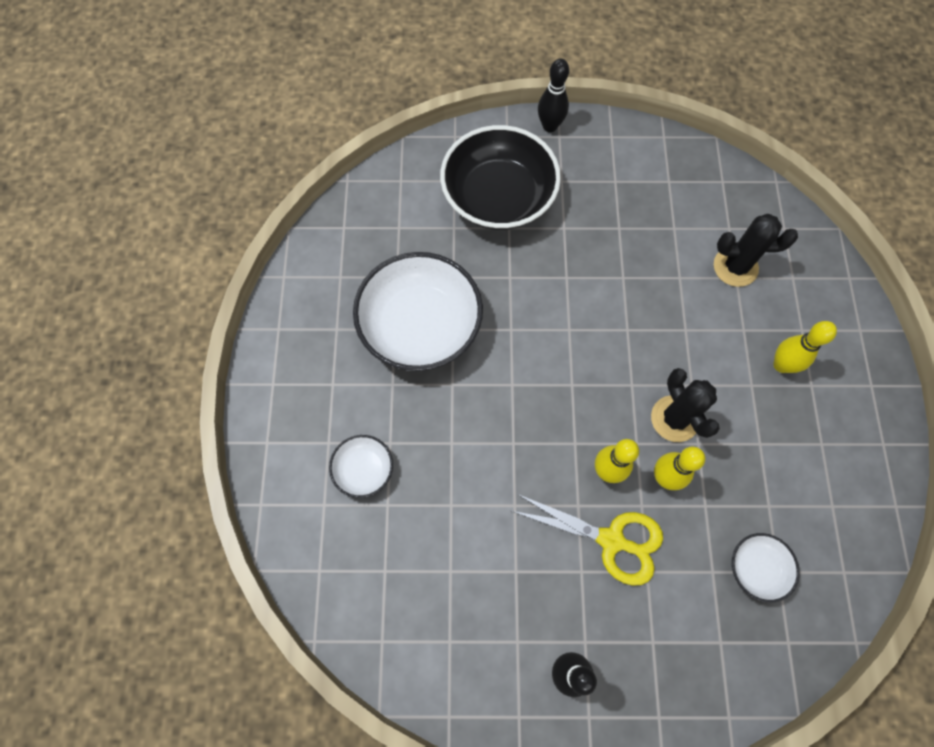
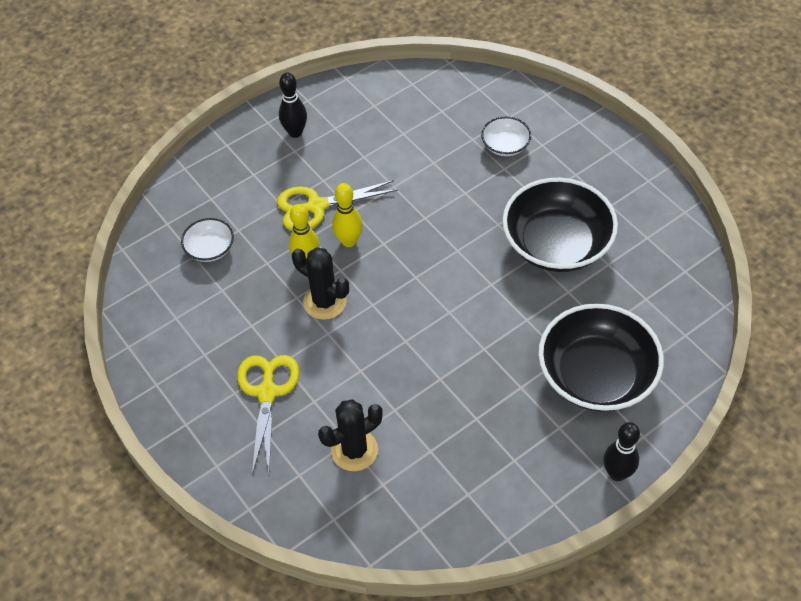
camera: 145 degrees right, 15 degrees down
white bowl [353,252,483,371] -> black bowl [502,178,618,272]
yellow bowling pin [774,321,837,373] -> yellow scissors [237,355,300,474]

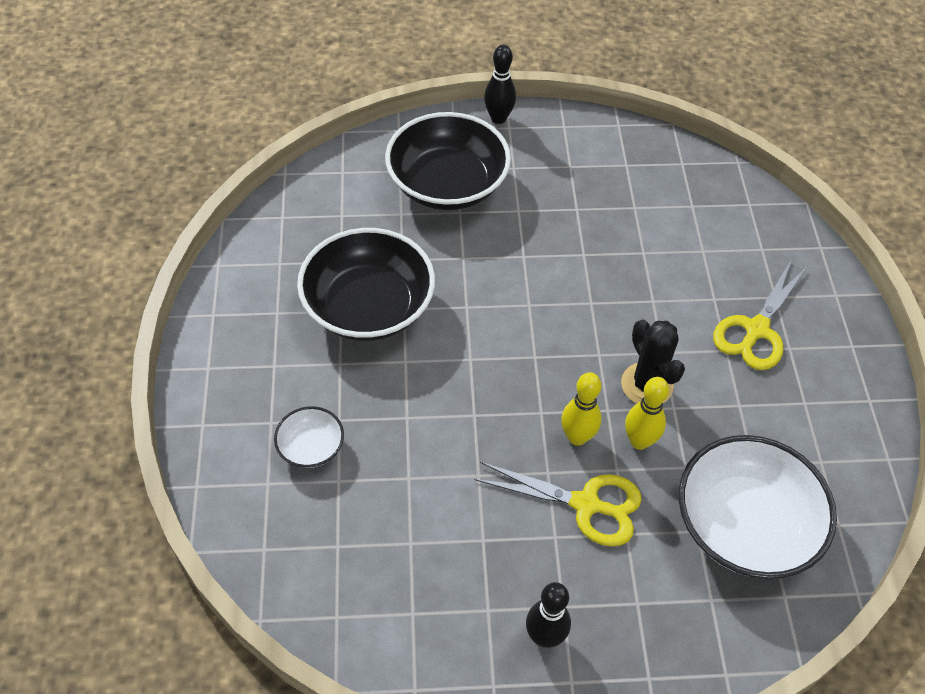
camera: 150 degrees left, 0 degrees up
white bowl [181,218,234,262] -> white bowl [679,435,837,579], size x2.12
black cactus [318,399,383,471] -> none

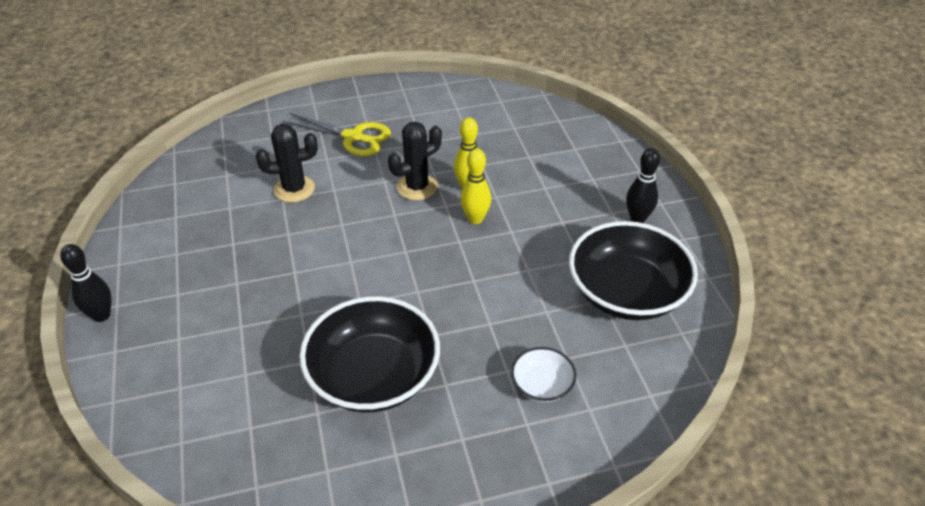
camera: 100 degrees left, 10 degrees down
black bowl [385,112,511,210] -> black bowl moved to [569,221,698,320]
yellow scissors [474,462,642,546] -> none
white bowl [679,435,837,579] -> none
none -> black cactus [256,124,318,202]

